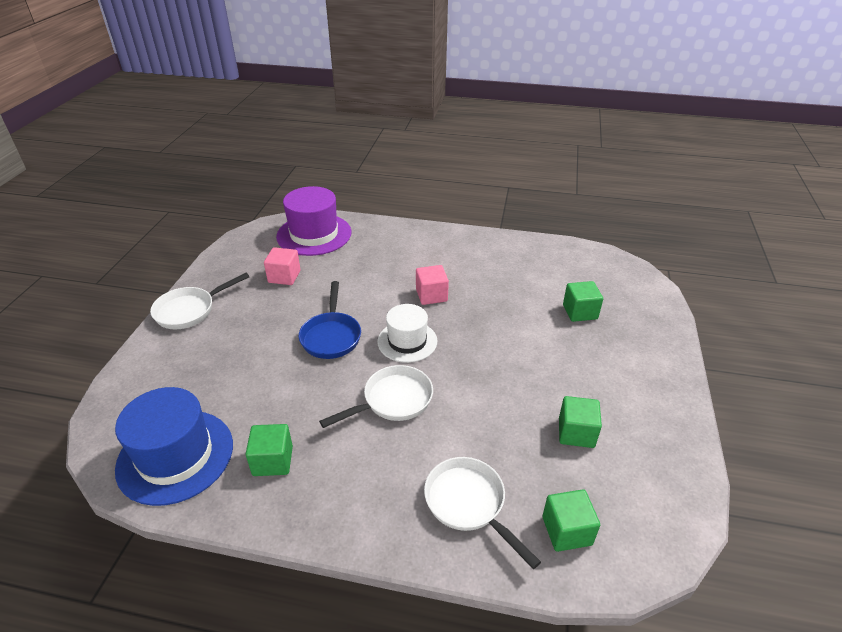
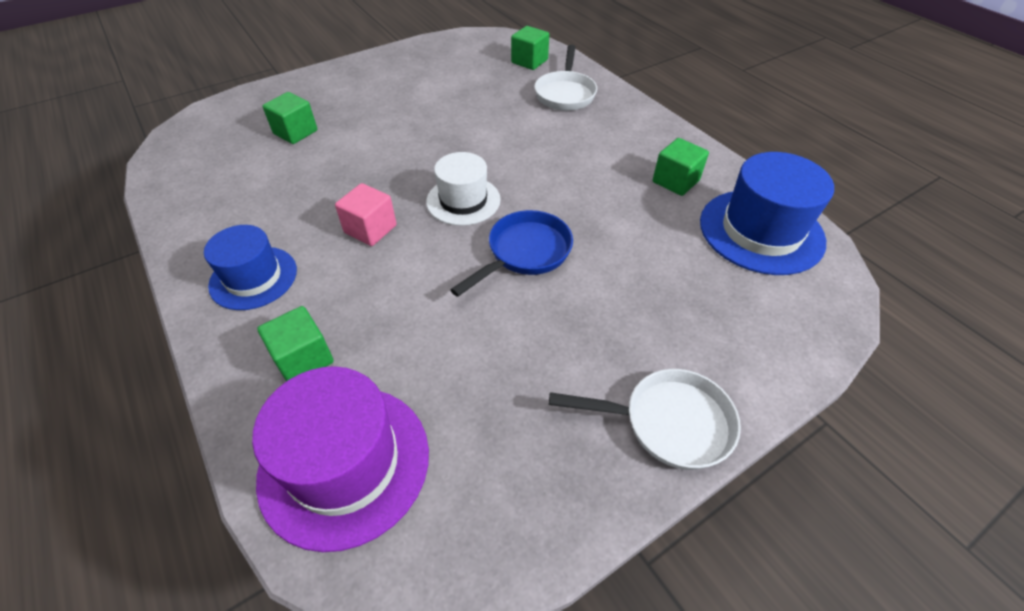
camera: 135 degrees left, 10 degrees up
pink cube [264,247,301,285] -> none
white pan [319,365,433,428] -> none
green cube [559,396,602,448] -> green cube moved to [257,306,334,381]
none -> blue hat [204,225,297,310]

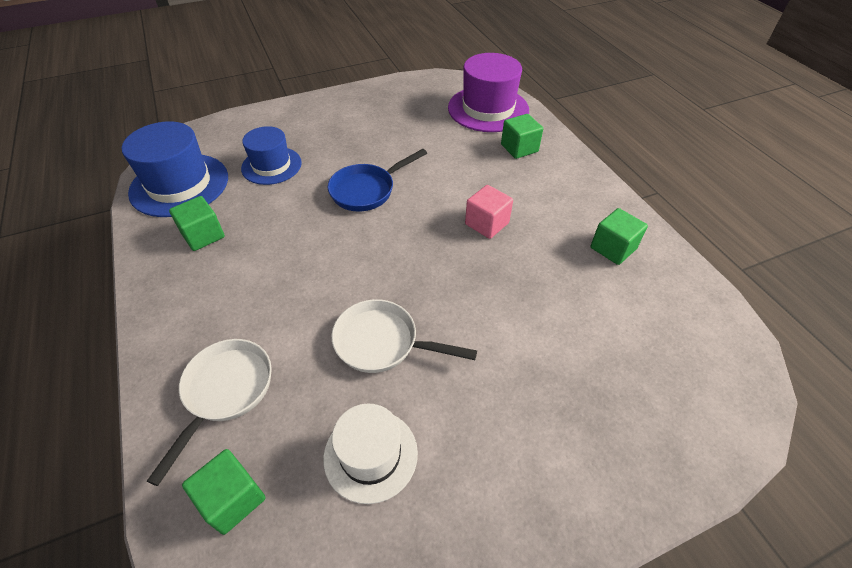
camera: 170 degrees left, 0 degrees up
blue hat [204,225,297,310] -> blue hat moved to [241,126,302,185]
green cube [263,92,317,144] -> green cube moved to [591,208,648,265]
white hat [426,152,501,226] -> white hat moved to [323,403,418,504]
white pan [549,369,741,470] -> white pan moved to [331,299,477,373]

